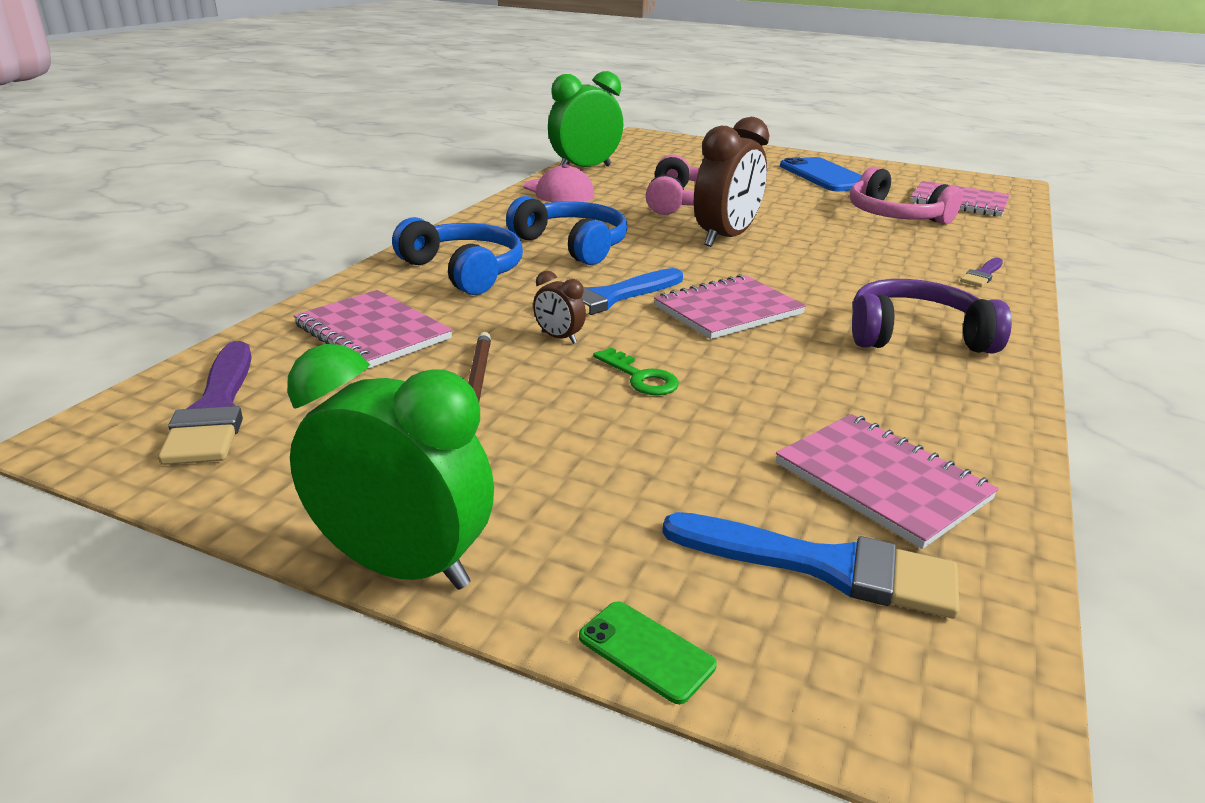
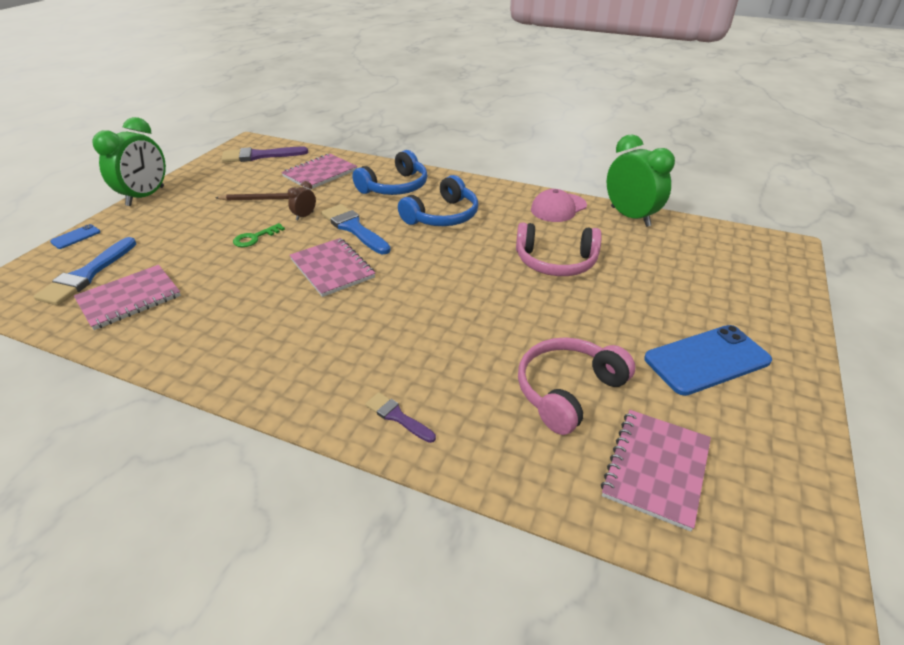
camera: 90 degrees right, 10 degrees up
green phone [579,601,717,704] -> blue phone [50,224,101,249]
brown clock [694,117,769,247] -> none
purple headphones [852,279,1012,354] -> none

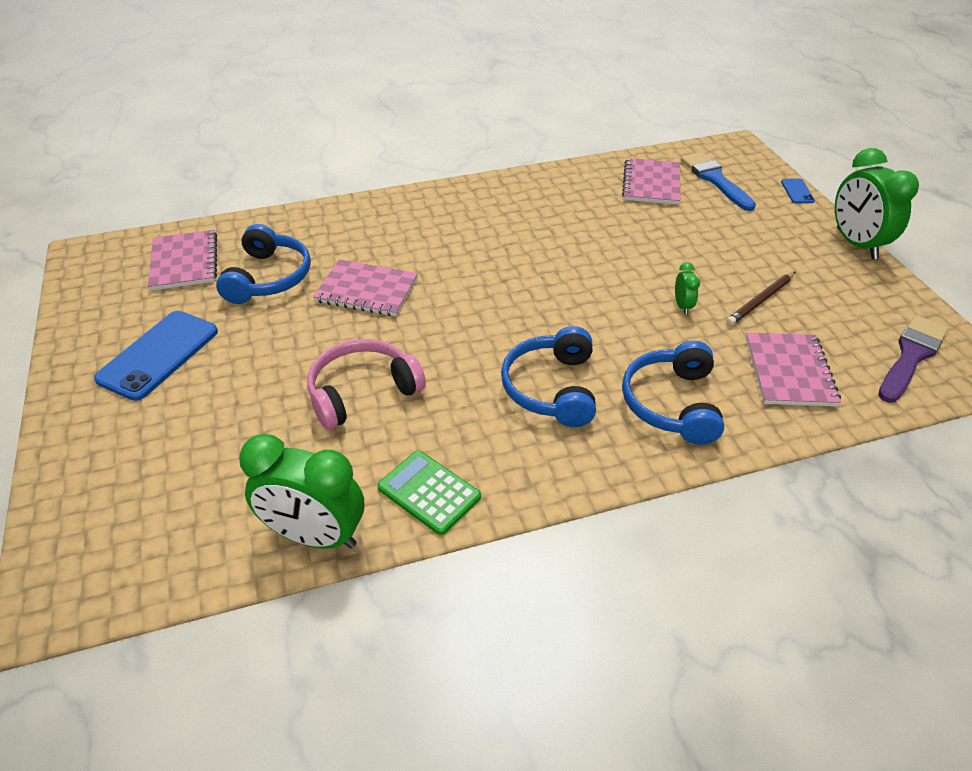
camera: 140 degrees right, 5 degrees up
green key [233,223,285,247] -> none
brown clock [288,181,316,220] -> green clock [675,262,700,315]
pink notebook [290,238,375,297] -> pink notebook moved to [313,259,418,316]
blue brush [321,204,391,254] -> none
purple brush [365,392,436,443] -> none
pink headphones [518,337,636,435] -> blue headphones [216,224,311,304]
pink cap [531,189,587,222] -> green calculator [378,450,481,535]

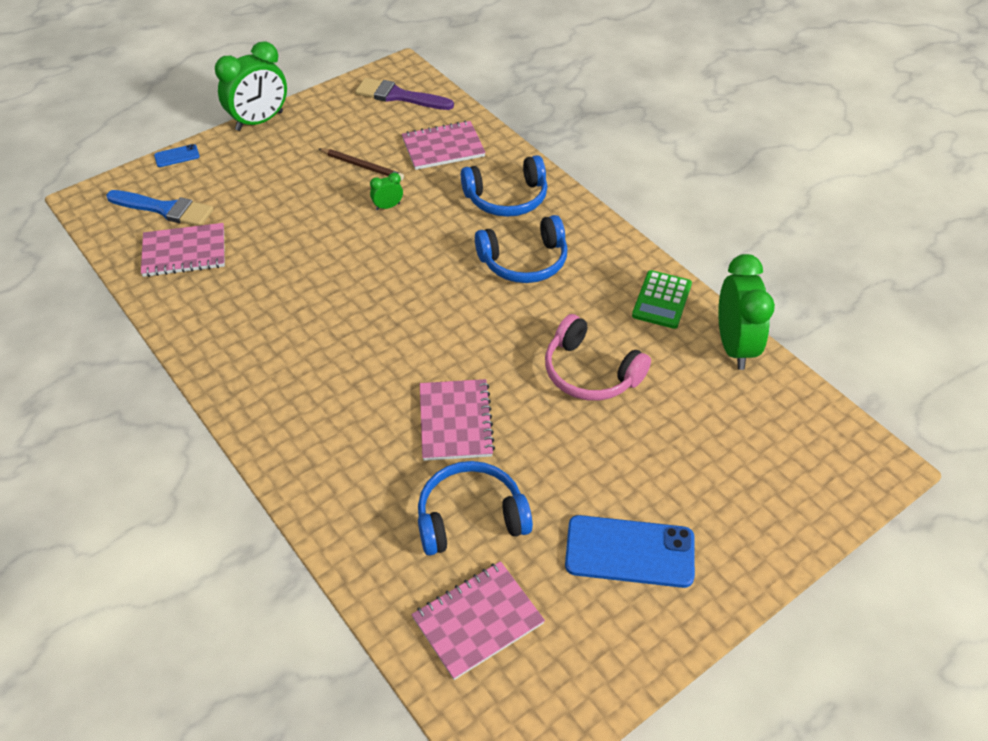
camera: 110 degrees left, 5 degrees up
blue brush [681,152,756,211] -> blue brush turned 120 degrees counterclockwise [106,190,214,226]

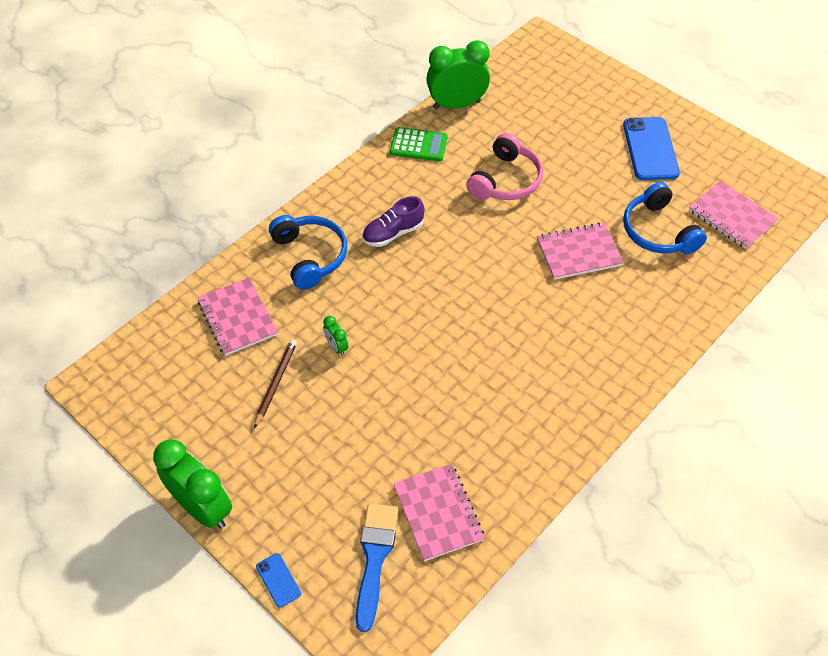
camera: 100 degrees left, 5 degrees up
purple brush [355,78,454,110] -> none
blue headphones [475,215,568,283] -> purple shoe [362,196,425,247]

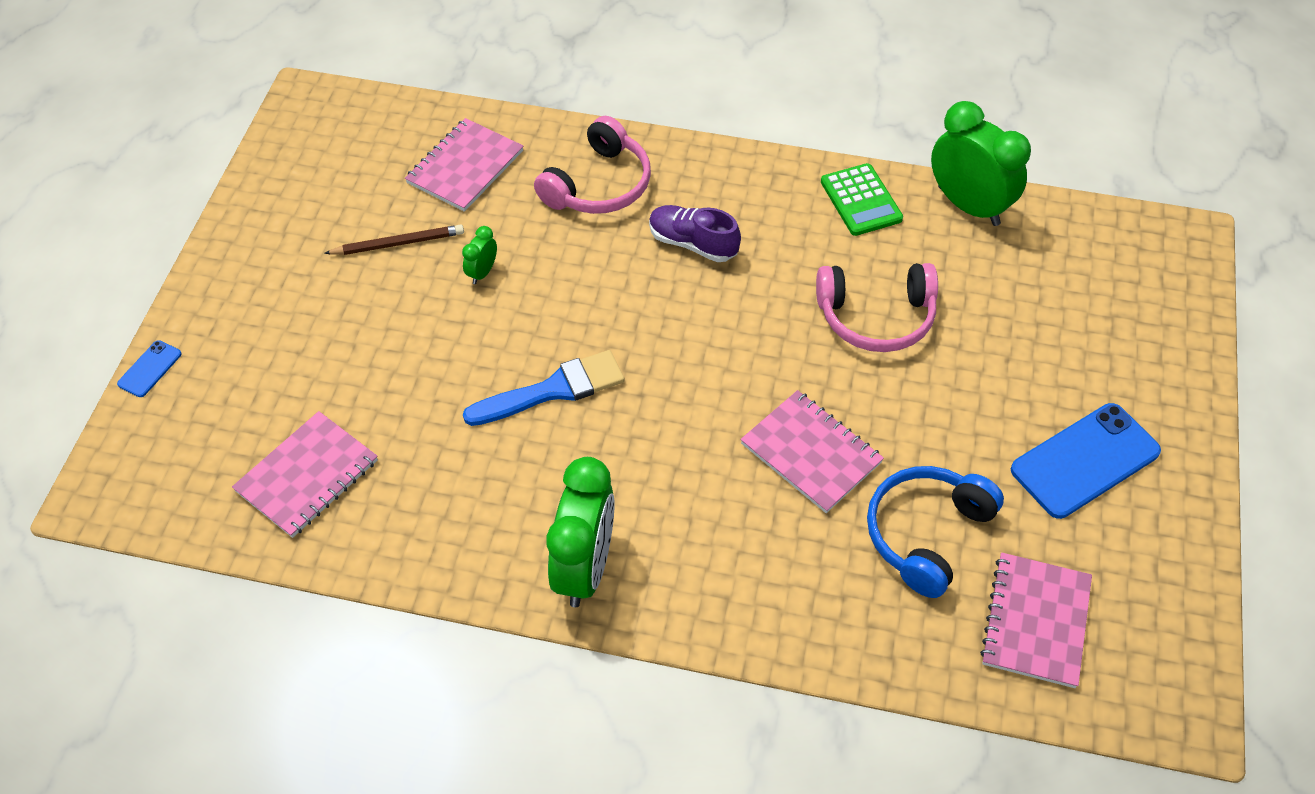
camera: 60 degrees right, 0 degrees up
green clock [153,439,232,529] -> green clock moved to [546,457,614,607]
blue headphones [269,215,347,290] -> pink headphones [534,116,651,214]
blue brush [356,503,398,632] -> blue brush moved to [463,350,625,426]

